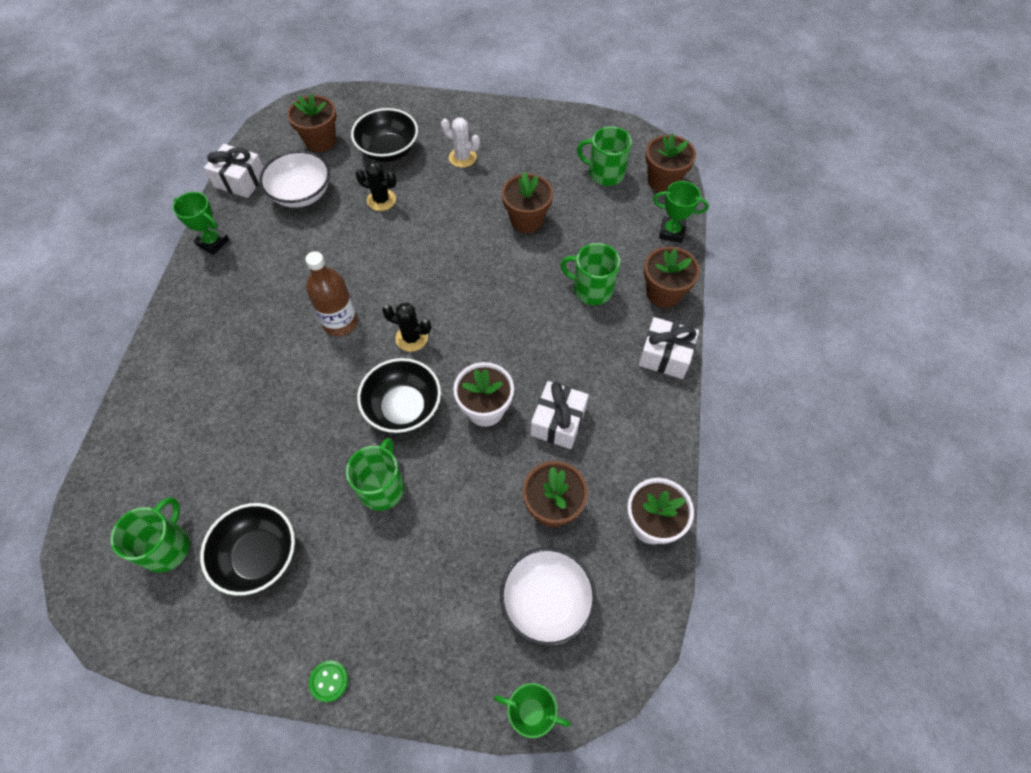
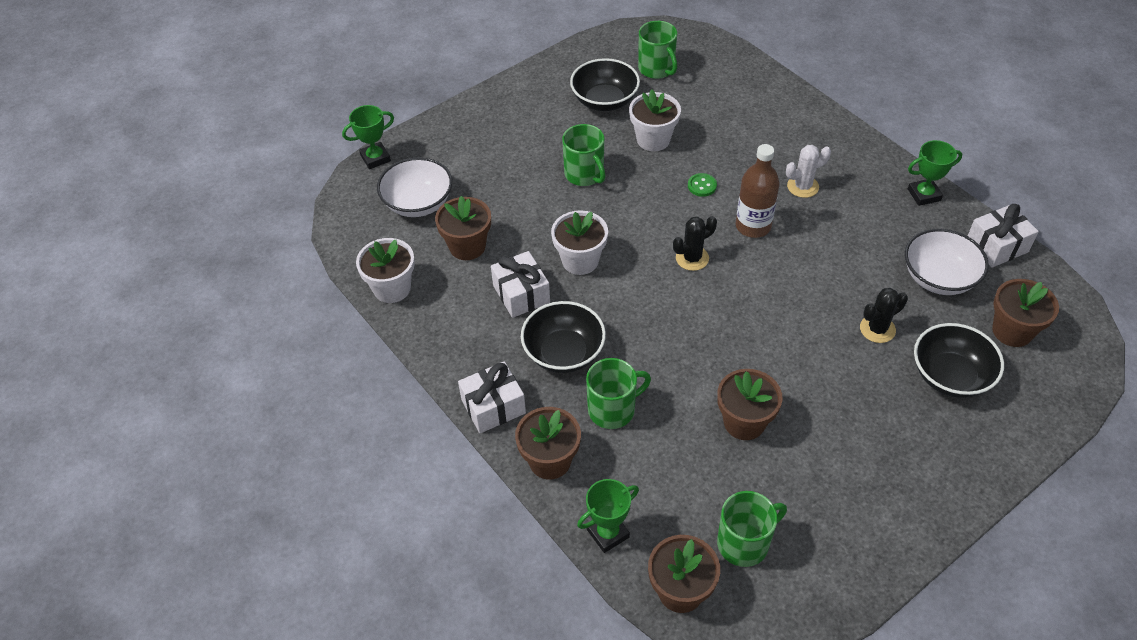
camera: 135 degrees right, 10 degrees down
green button [309,660,348,702] -> green button moved to [688,173,717,197]
black bowl [357,358,441,433] -> black bowl moved to [521,301,606,373]
white cactus [441,117,480,168] -> white cactus moved to [786,145,831,198]
none -> white flower pot [629,89,681,151]

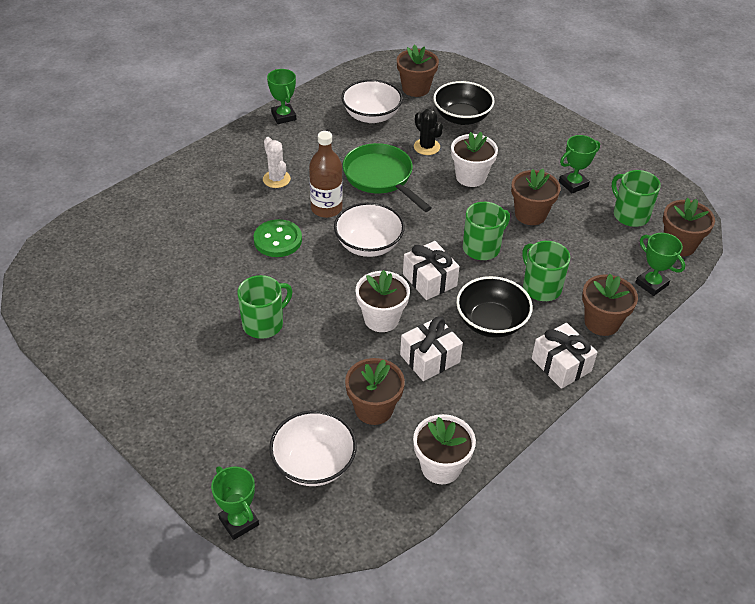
camera: 100 degrees left, 5 degrees down
black bowl [570,58,640,111] -> none
white flower pot [629,89,681,151] -> white flower pot moved to [451,132,498,187]
green mug [638,21,677,79] -> green mug moved to [463,202,510,260]
black cactus [673,216,717,271] -> white bowl [334,202,405,257]
green button [688,173,717,197] -> green button [254,219,302,257], size x1.76
white gift [968,204,1039,268] -> white gift moved to [403,241,460,300]
none -> green pan [343,143,432,212]
none -> green trophy [559,135,600,193]

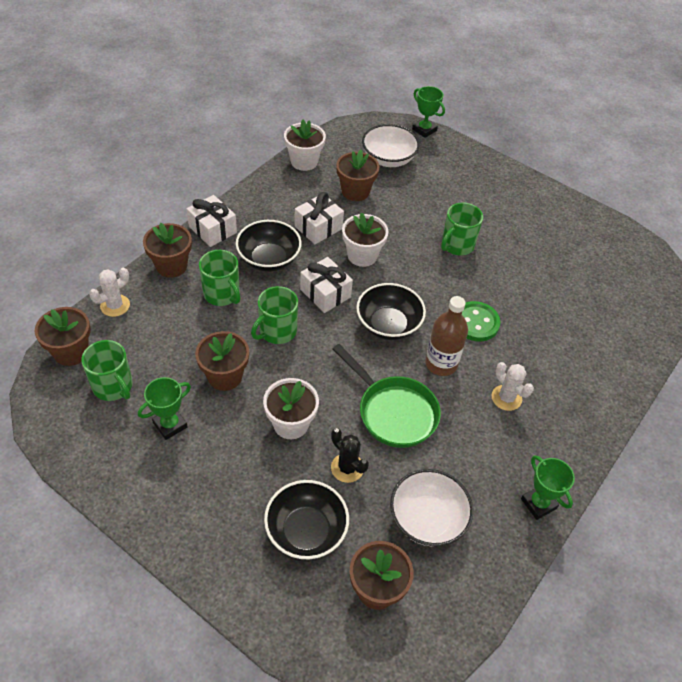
camera: 170 degrees right, 5 degrees up
white bowl [334,202,405,257] -> black bowl [356,283,426,340]
green trophy [635,233,685,296] -> white cactus [89,268,130,317]

